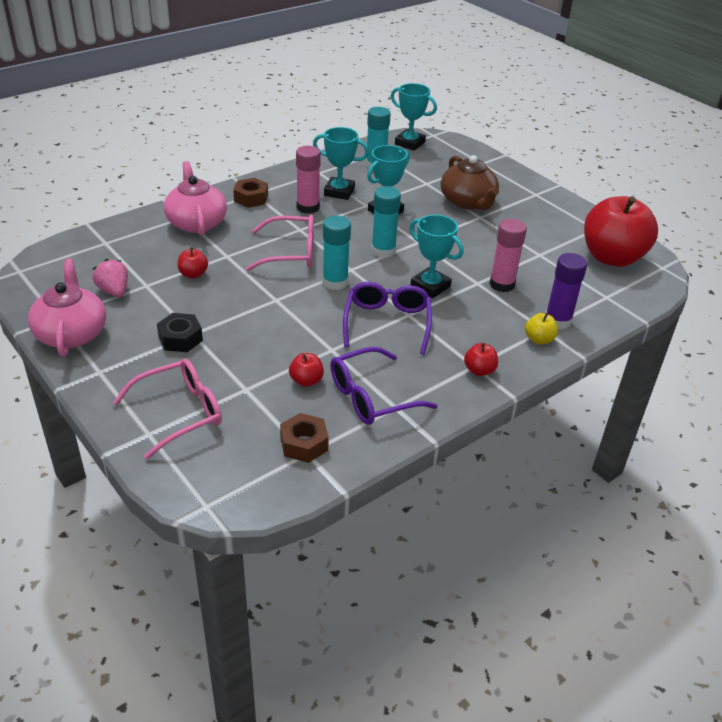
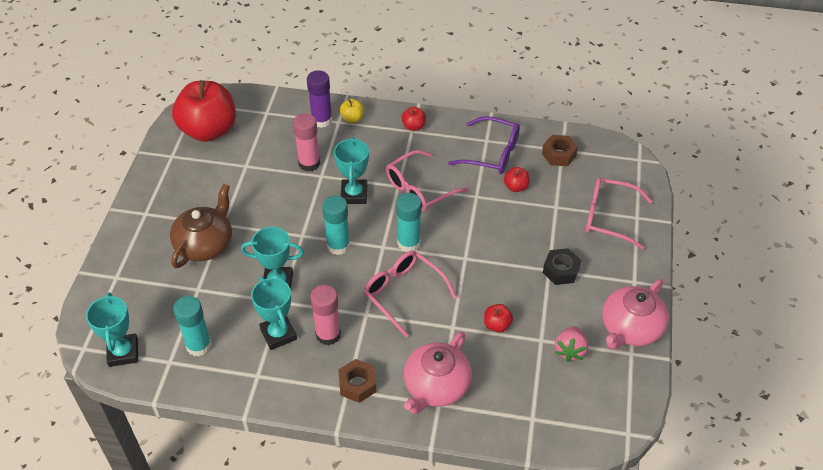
camera: 130 degrees left, 10 degrees up
purple glasses [343,282,432,355] -> pink glasses [386,150,469,212]

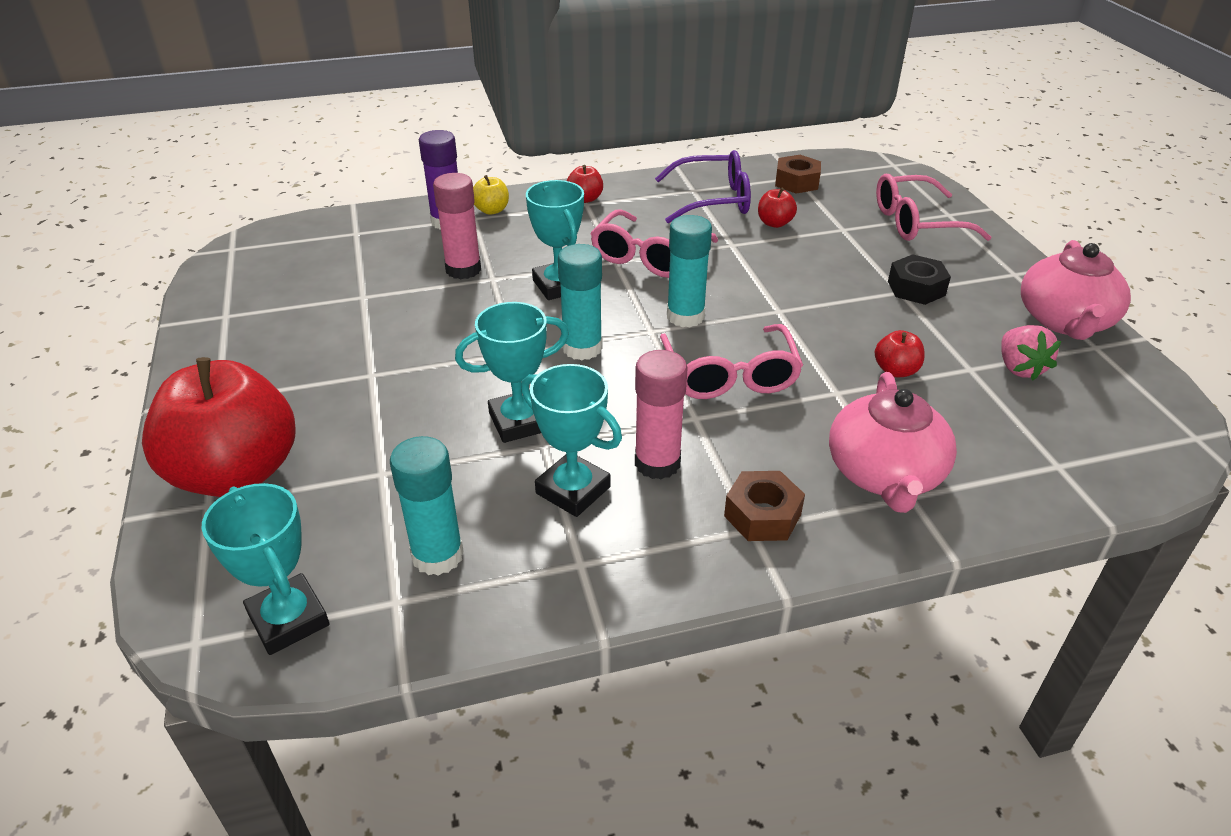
camera: 25 degrees left, 10 degrees down
brown teapot [170,184,232,268] -> none
red apple [172,80,236,142] -> red apple moved to [142,357,296,497]
pink glasses [364,251,457,337] -> pink glasses turned 120 degrees counterclockwise [660,324,803,399]

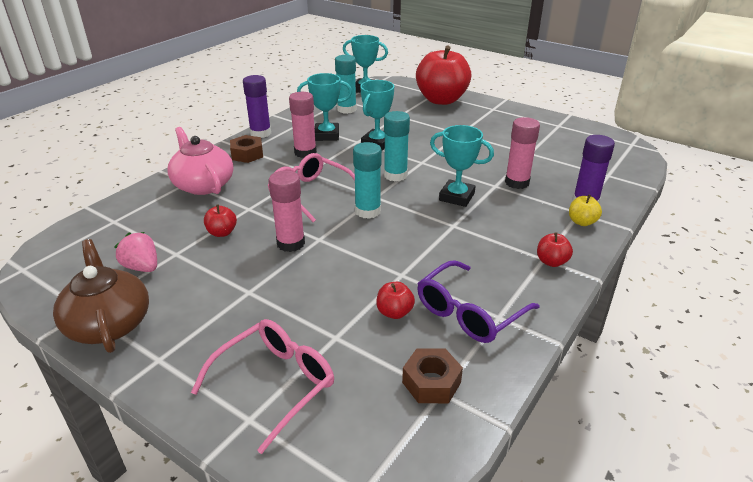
camera: 140 degrees right, 5 degrees down
pink glasses [590,209,718,278] -> none
black nut [888,254,951,305] -> none
pink teapot [1021,240,1131,340] -> brown teapot [53,239,149,353]
none -> purple glue stick [243,75,271,138]
none -> pink glue stick [269,170,305,252]

